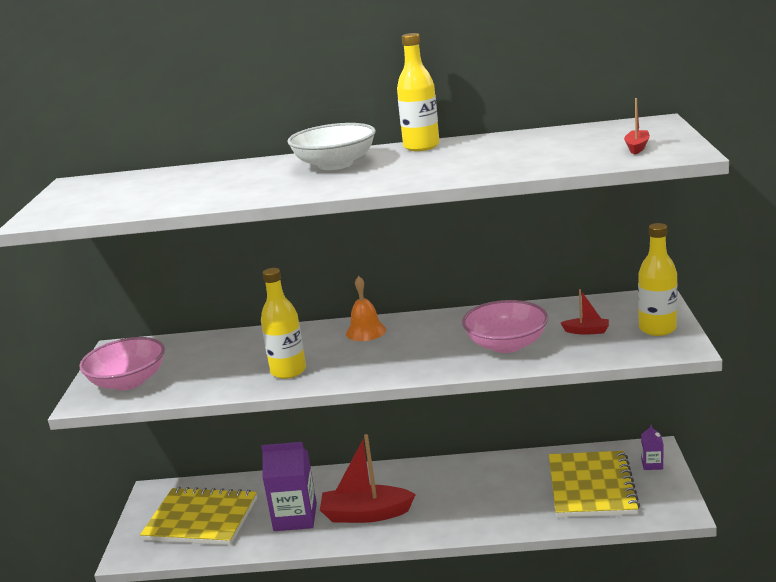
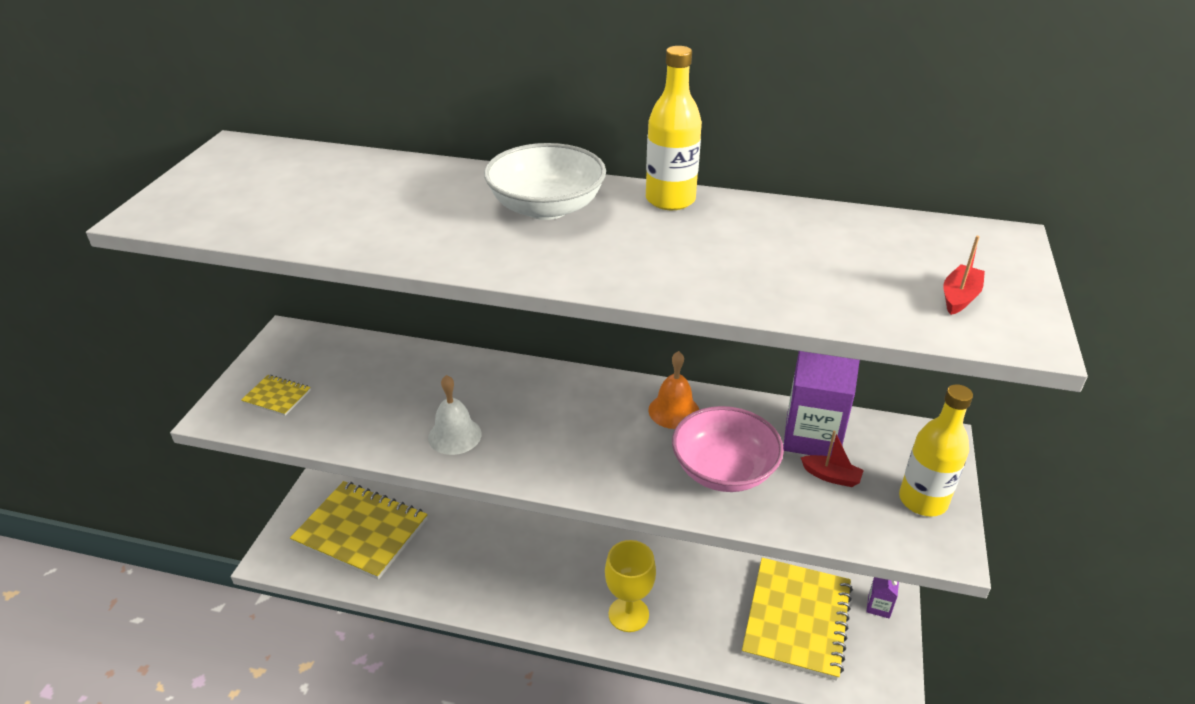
camera: 10 degrees right, 15 degrees up
pink bowl [79,337,165,390] -> yellow notebook [241,375,311,416]
yellow bottle [261,268,306,379] -> white bell [428,375,482,455]
purple carton [261,442,317,531] -> purple carton moved to [783,351,860,457]
red boat [320,434,416,523] -> none
orange bell [346,276,386,341] -> orange bell moved to [648,351,699,429]
none -> yellow goblet [605,540,656,632]

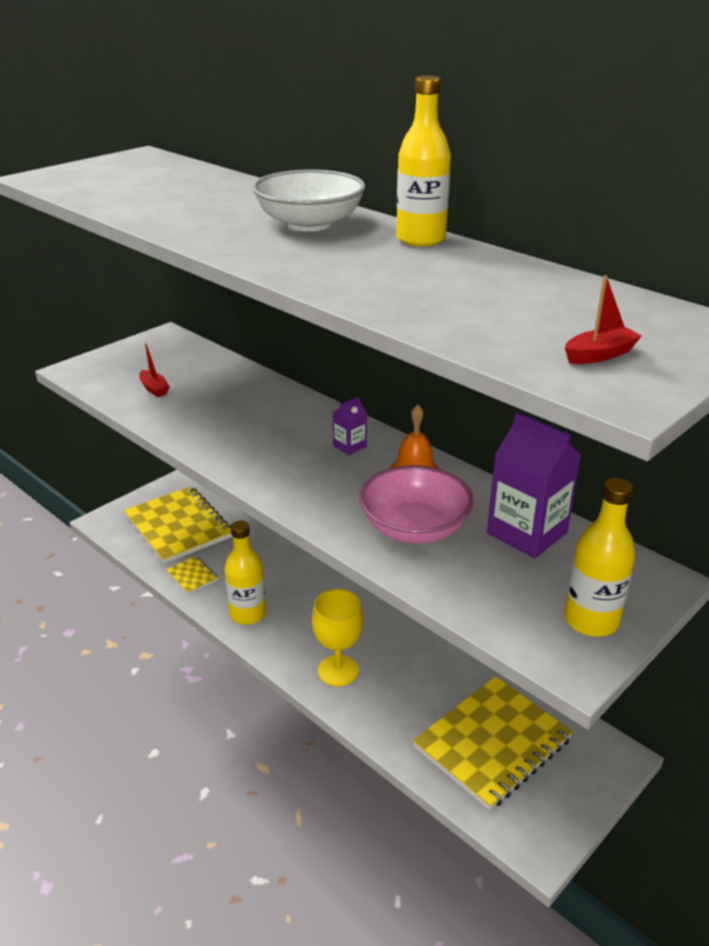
camera: 30 degrees right, 5 degrees down
yellow notebook [241,375,311,416] -> yellow notebook moved to [166,556,218,594]
white bell [428,375,482,455] -> none
red boat [800,430,864,487] -> red boat moved to [139,343,170,397]
purple carton [866,577,899,619] -> purple carton moved to [332,396,367,455]
none -> yellow bottle [224,521,266,625]

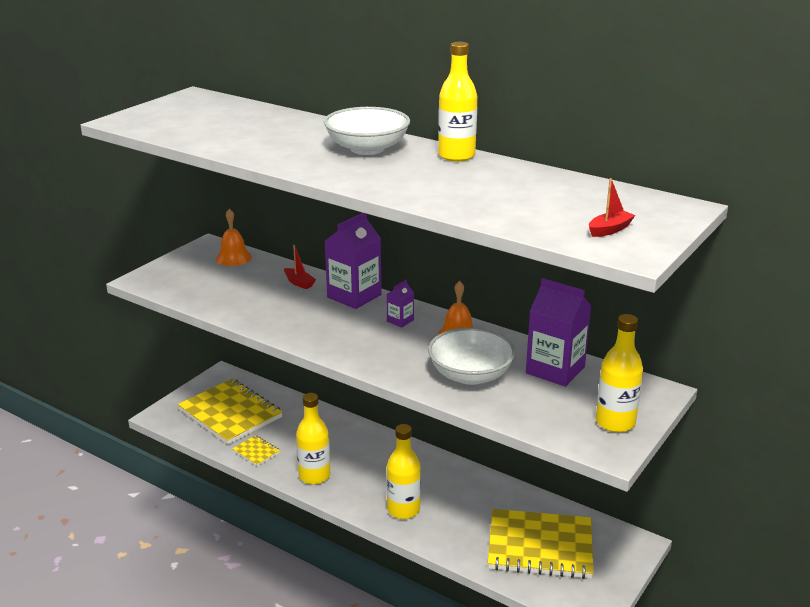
camera: 10 degrees left, 5 degrees down
red boat [139,343,170,397] -> red boat moved to [284,245,316,289]
yellow goblet [312,589,363,686] -> yellow bottle [386,424,421,519]
pink bowl [359,465,474,543] -> white bowl [428,327,516,385]
yellow notebook [413,676,573,810] -> yellow notebook turned 60 degrees clockwise [488,509,594,579]
none -> orange bell [216,209,252,266]
none -> purple carton [325,213,382,309]

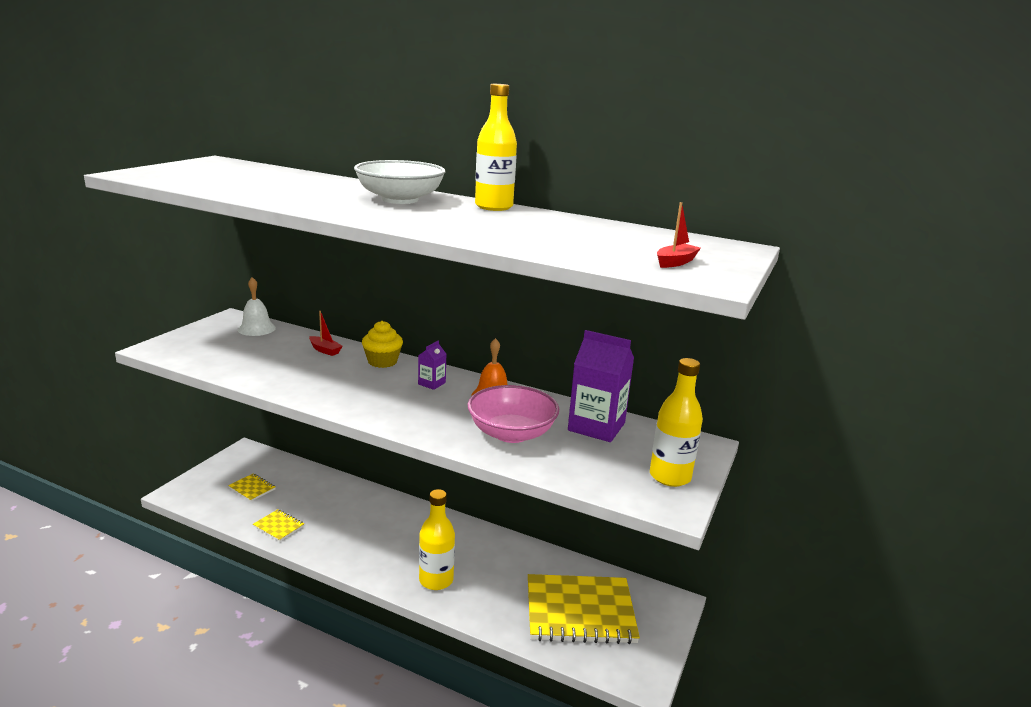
camera: 10 degrees left, 5 degrees down
yellow notebook [178,379,283,445] -> yellow notebook [228,473,275,502], size x0.43
orange bell [216,209,252,266] -> white bell [238,277,276,336]
yellow bottle [296,393,330,485] -> none
purple carton [325,213,382,309] -> yellow cupcake [362,321,403,368]
white bowl [428,327,516,385] -> pink bowl [468,385,559,443]

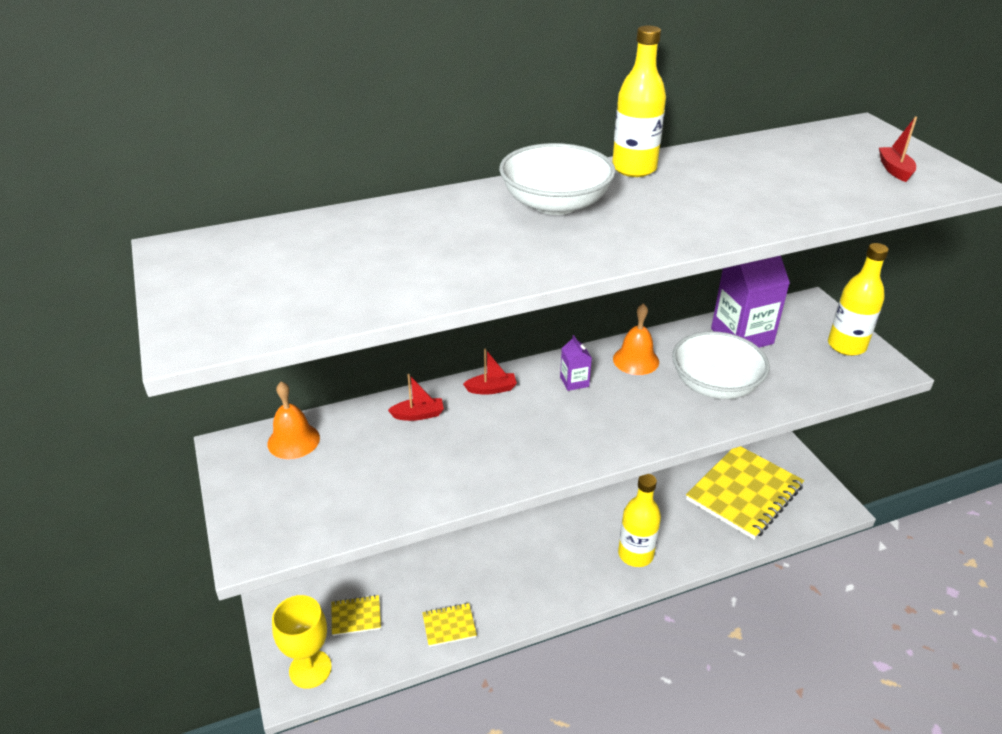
camera: 45 degrees left, 15 degrees up
white bell [238,277,276,336] -> orange bell [267,381,320,459]
yellow cupcake [362,321,403,368] -> red boat [463,348,517,395]
pink bowl [468,385,559,443] -> white bowl [672,331,770,399]
none -> yellow goblet [272,595,332,689]

